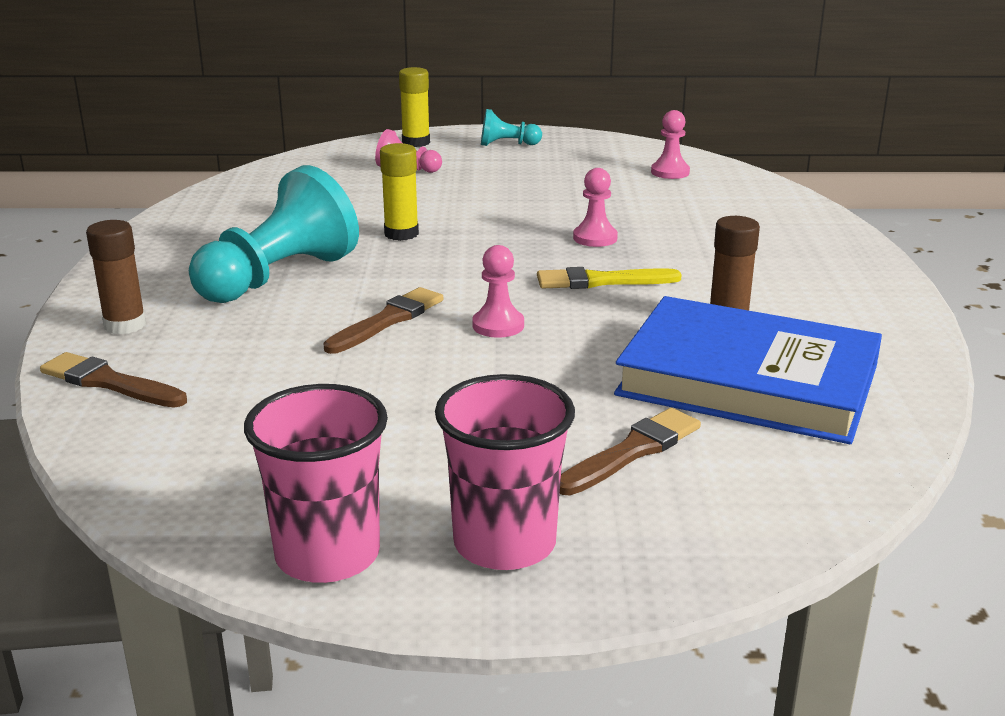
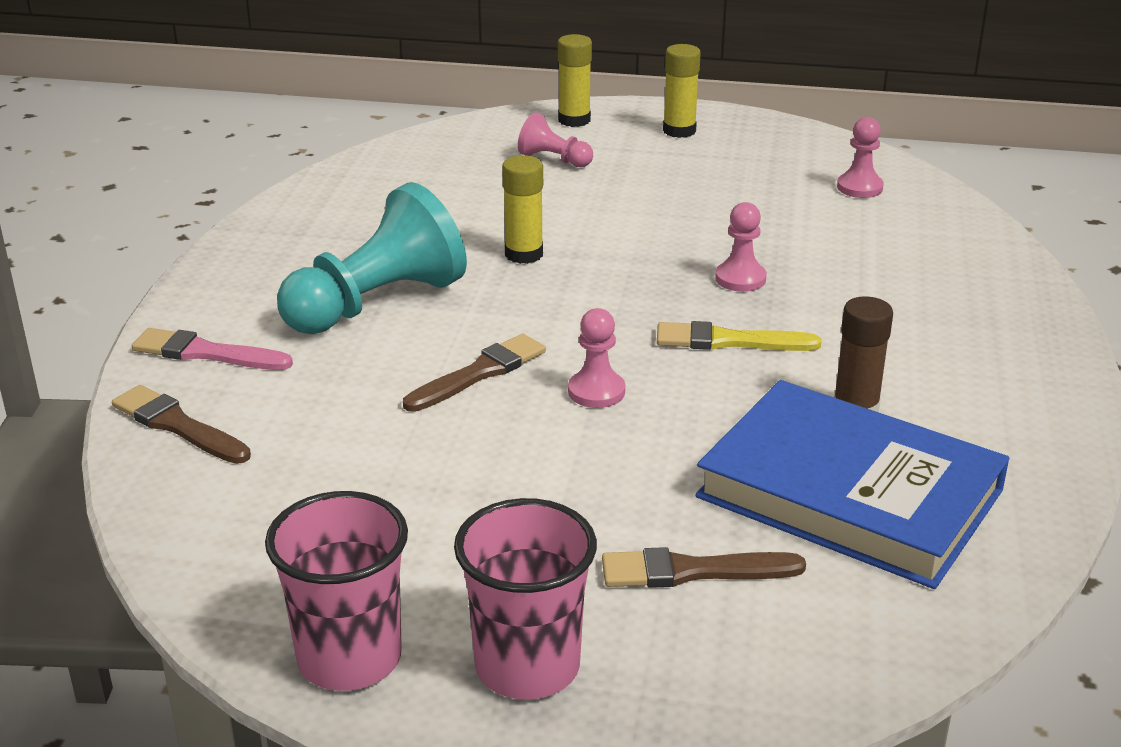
camera: 10 degrees right, 5 degrees up
brown glue stick [86,220,146,335] -> pink brush [132,328,293,370]
turquoise pawn [481,109,542,146] -> yellow glue stick [663,44,701,138]
brown brush [560,408,701,495] -> brown brush turned 150 degrees counterclockwise [602,547,806,588]

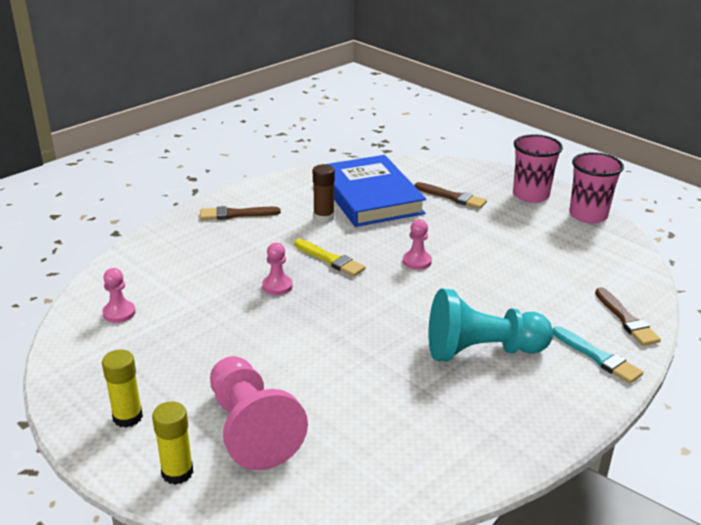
camera: 145 degrees left, 0 degrees up
pink brush [132,328,293,370] -> turquoise brush [553,326,643,384]
brown brush [403,334,546,412] -> brown brush moved to [200,206,281,220]
yellow glue stick [502,155,543,264] -> none
pink pawn [518,112,593,167] -> pink pawn [210,356,308,470], size x2.10

